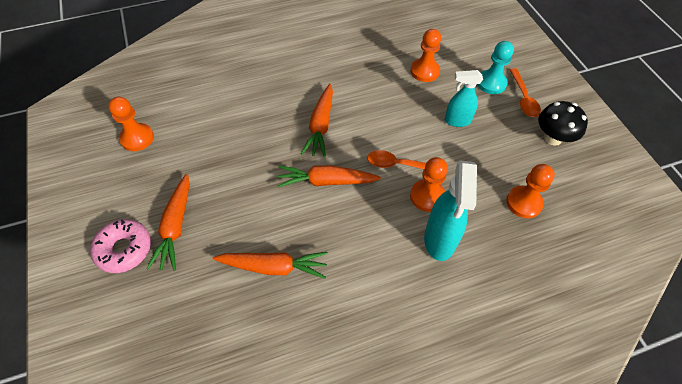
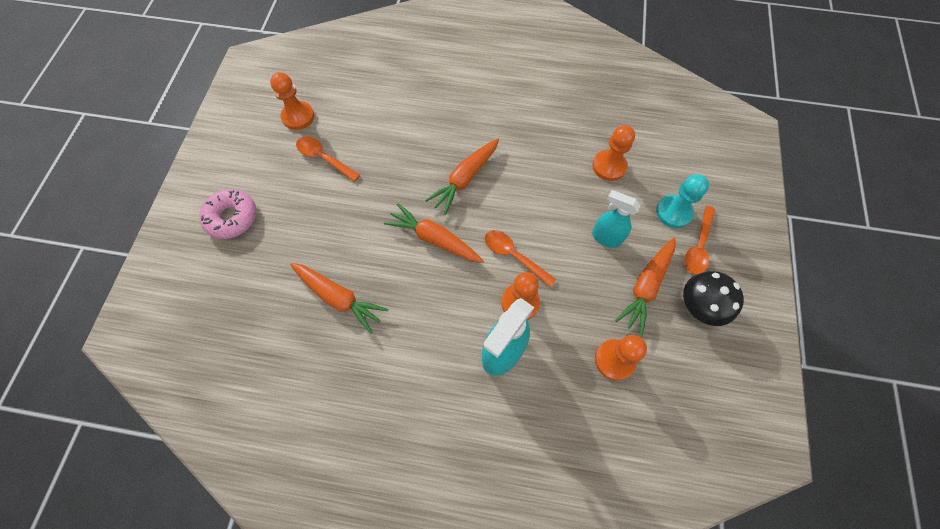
camera: 30 degrees right, 10 degrees up
orange carrot [146,174,190,271] -> orange carrot moved to [615,238,676,335]
none -> orange spoon [296,136,360,182]

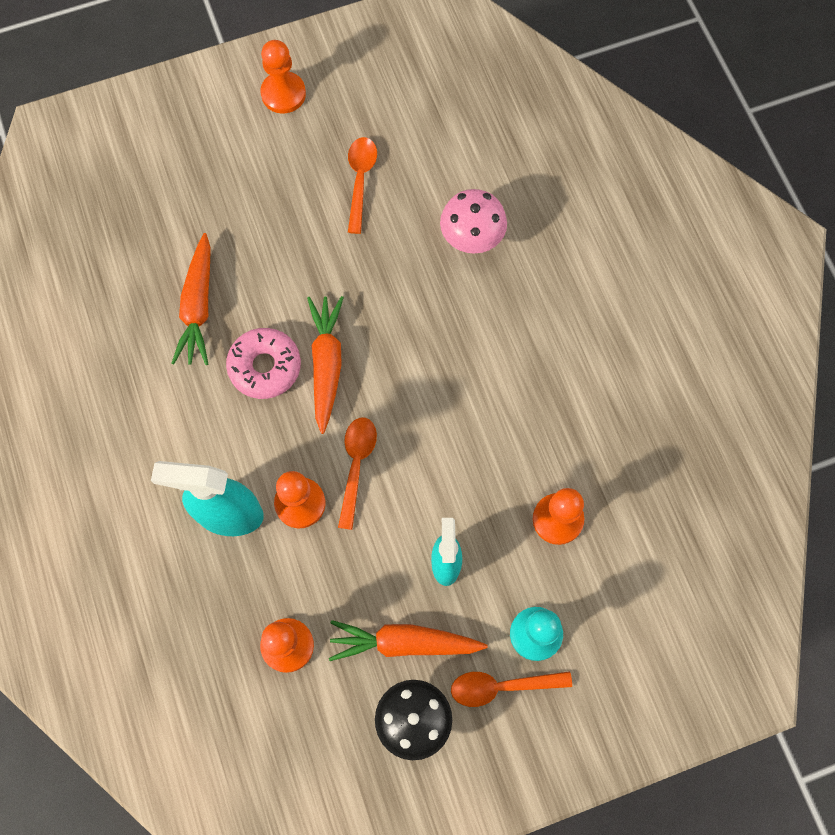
camera: 60 degrees right, 5 degrees up
pink donut [199,189,256,239] -> pink donut moved to [226,328,301,399]
orange pawn [270,72,315,130] -> orange pawn moved to [260,40,306,114]
orange carrot [425,139,499,215] -> none
none -> pink mushroom [440,189,507,254]

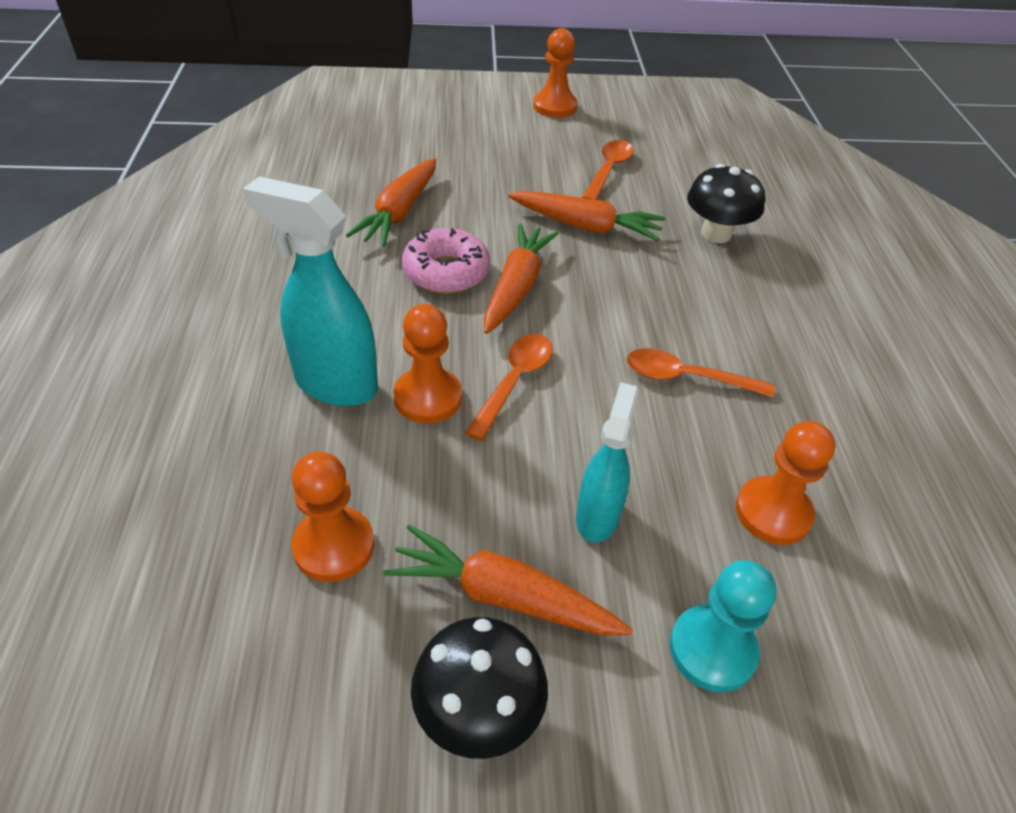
camera: 15 degrees right, 25 degrees down
pink mushroom [440,189,507,254] -> black mushroom [687,164,765,243]
orange spoon [451,671,572,707] -> orange spoon moved to [626,348,775,397]
none -> orange carrot [508,191,666,241]

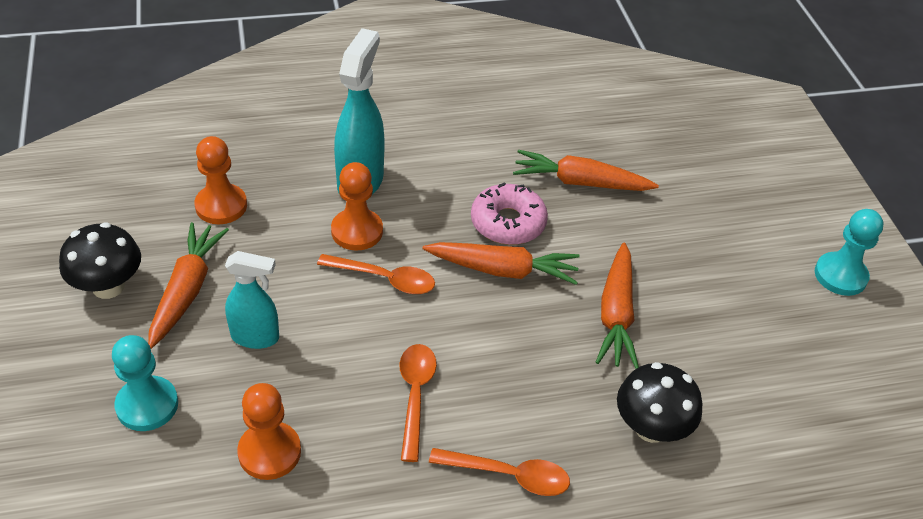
camera: 80 degrees right, 0 degrees up
orange pawn [533,28,578,118] -> turquoise pawn [815,209,883,296]
orange spoon [582,140,633,200] -> orange spoon moved to [429,448,570,496]

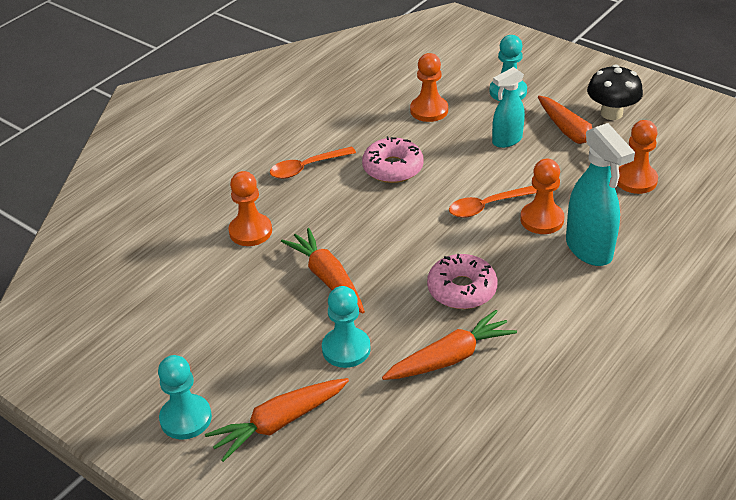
camera: 145 degrees right, 5 degrees down
orange spoon [399,344,437,462] -> pink donut [362,136,424,183]
orange carrot [423,242,580,285] -> orange carrot moved to [205,378,349,462]
black mushroom [617,362,702,443] -> orange pawn [229,171,272,246]
none -> turquoise pawn [322,286,371,368]

